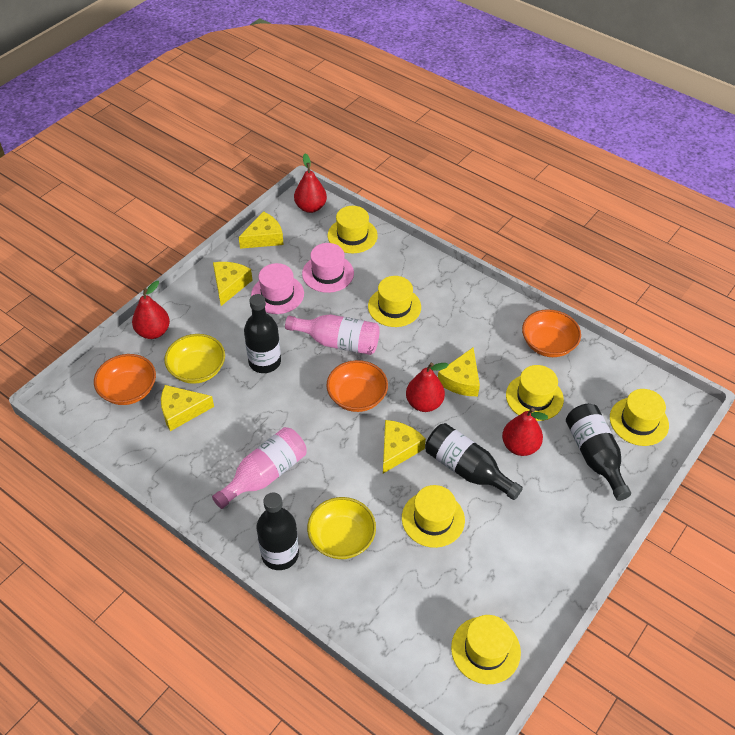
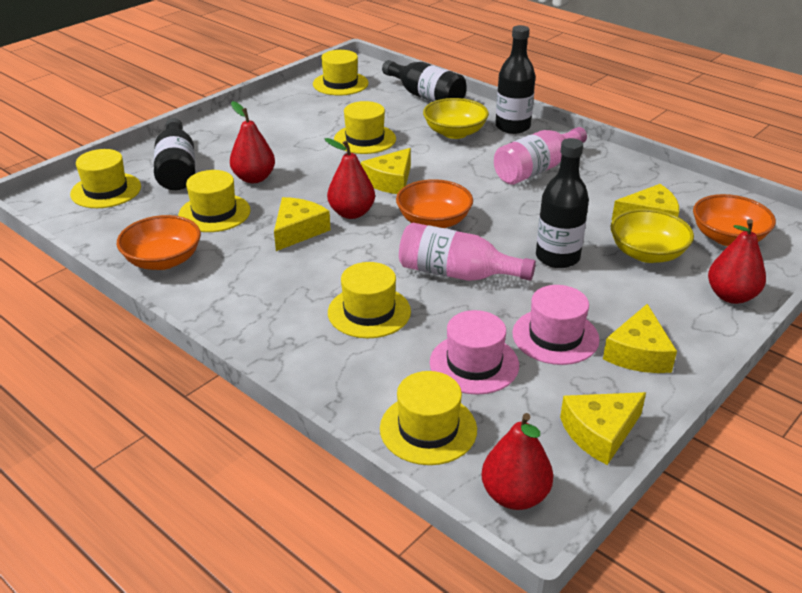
camera: 175 degrees left, 15 degrees down
black bottle [425,423,523,500] -> black bottle moved to [382,60,467,102]

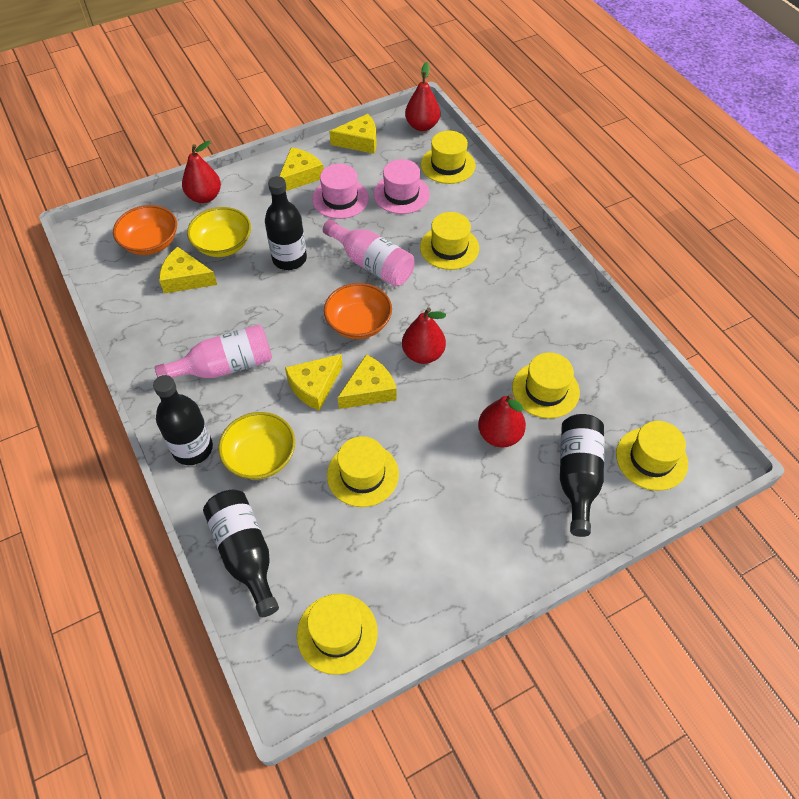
camera: 160 degrees left, 20 degrees up
orange bowl [117,215,201,270] -> none
yellow cheese [274,197,330,251] -> yellow cheese moved to [285,354,343,411]

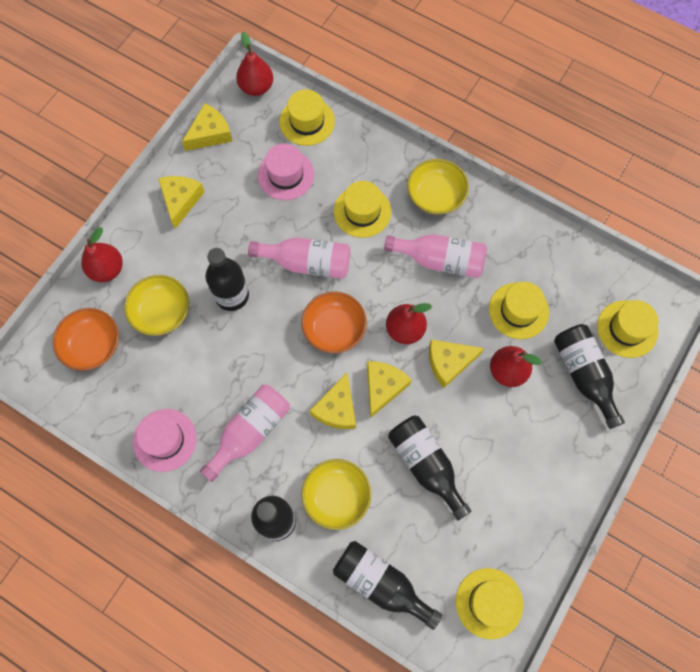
camera: 30 degrees left, 15 degrees up
yellow cheese [159,247,217,294] -> yellow cheese moved to [429,340,484,388]
pink hat [312,164,369,219] -> pink hat moved to [133,409,197,472]
yellow hat [327,436,399,507] -> black bottle [388,415,471,521]
none -> pink bottle [384,234,487,278]
none -> yellow bowl [407,159,469,215]

